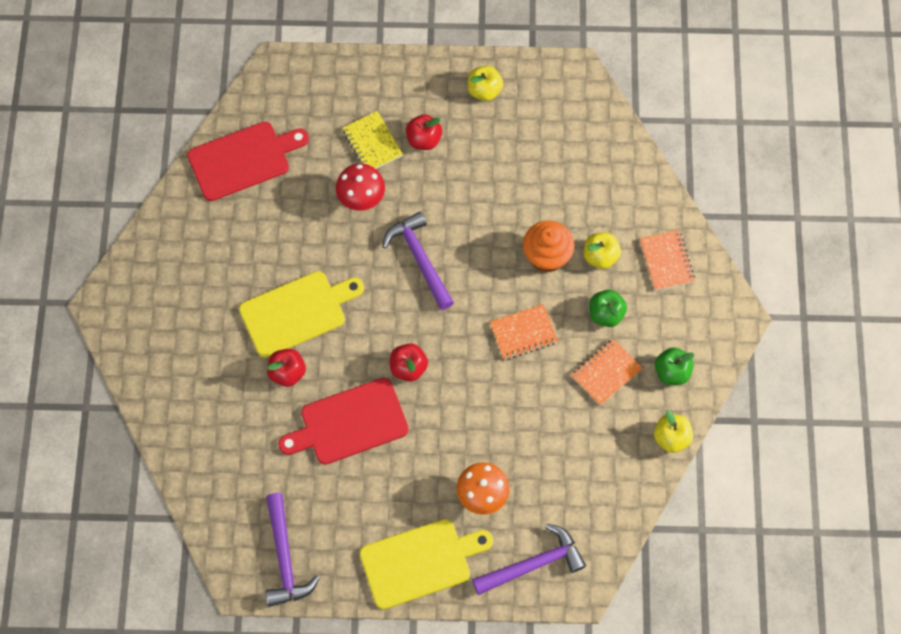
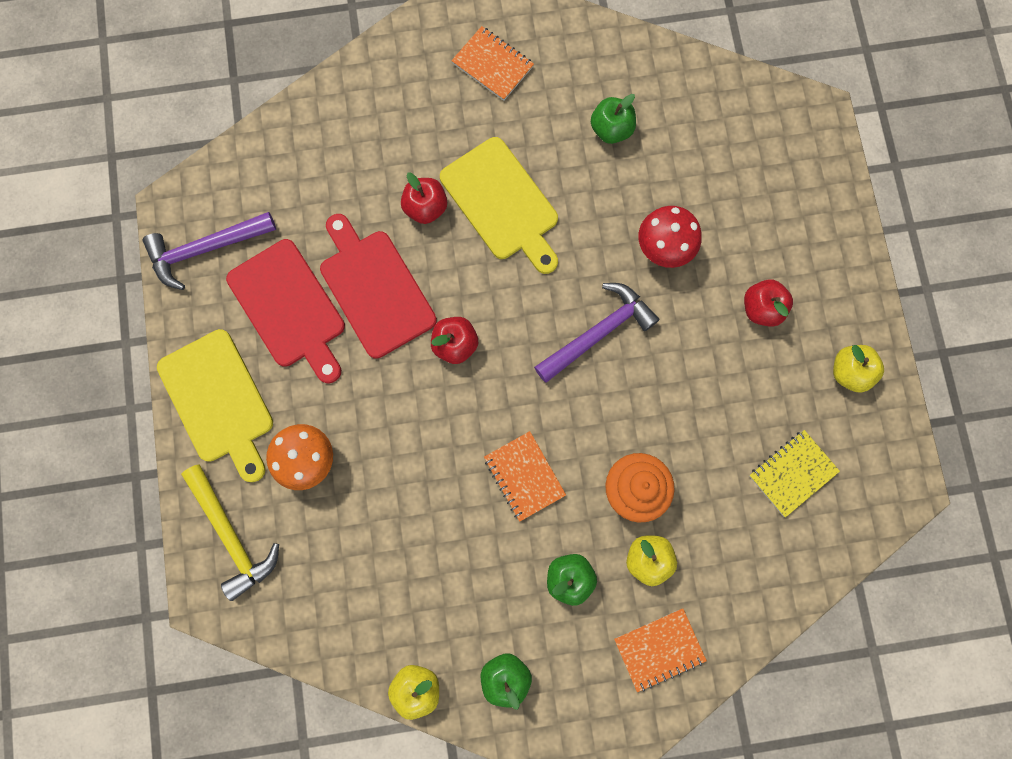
camera: 80 degrees right, 10 degrees up
red cutting board [187,122,309,201] -> red cutting board moved to [226,239,345,383]
yellow notebook [342,111,403,169] -> yellow notebook moved to [749,430,840,518]
purple hammer [472,524,586,595] -> yellow hammer [181,464,279,601]
orange notebook [572,339,643,406] -> orange notebook moved to [451,26,534,101]
none -> green apple [591,94,636,144]

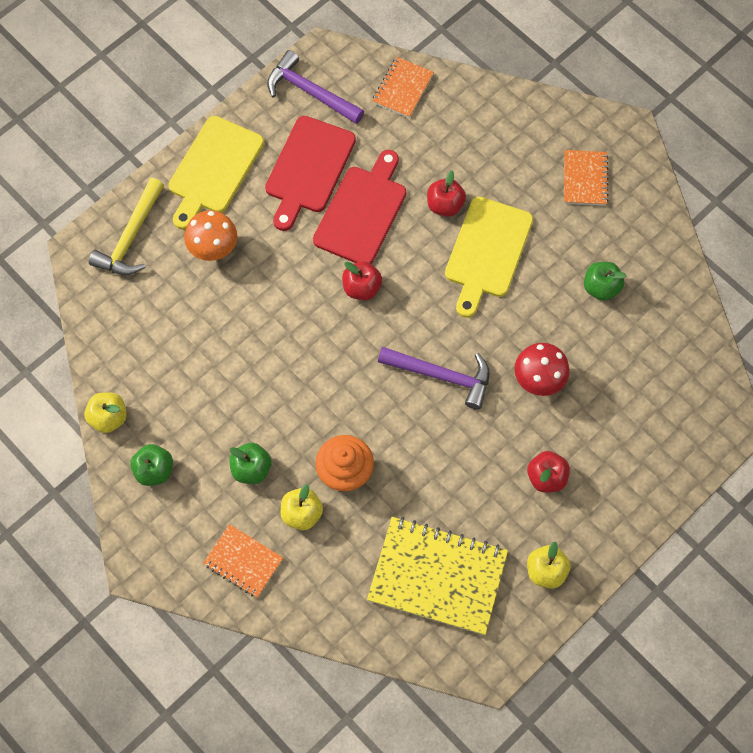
camera: 55 degrees right, 10 degrees down
orange notebook [484,431,566,522] -> orange notebook moved to [372,57,434,118]
yellow notebook [749,430,840,518] -> yellow notebook [367,517,508,635], size x1.86

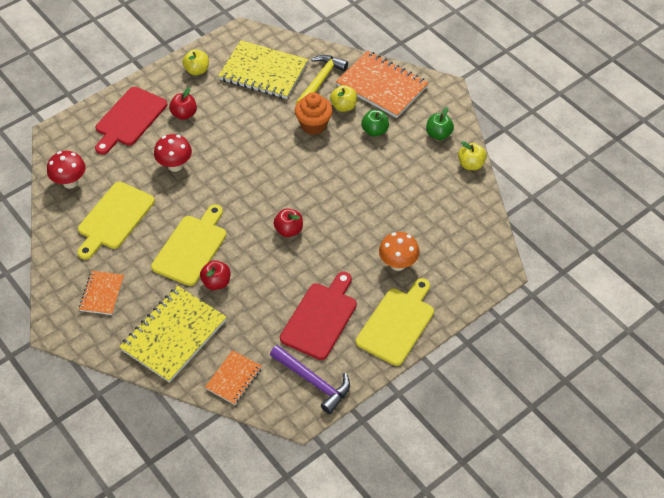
camera: 175 degrees left, 15 degrees down
yellow hammer [89,178,164,275] -> yellow hammer moved to [296,55,348,104]
orange notebook [203,524,283,598] -> orange notebook [336,51,428,118], size x1.86
red cutting board [313,150,406,264] -> red cutting board moved to [95,87,167,155]
purple hammer [378,347,490,410] -> none
green apple [584,262,626,301] -> yellow cutting board [78,182,155,260]
none -> red mushroom [47,151,86,189]
none -> yellow notebook [119,286,227,383]

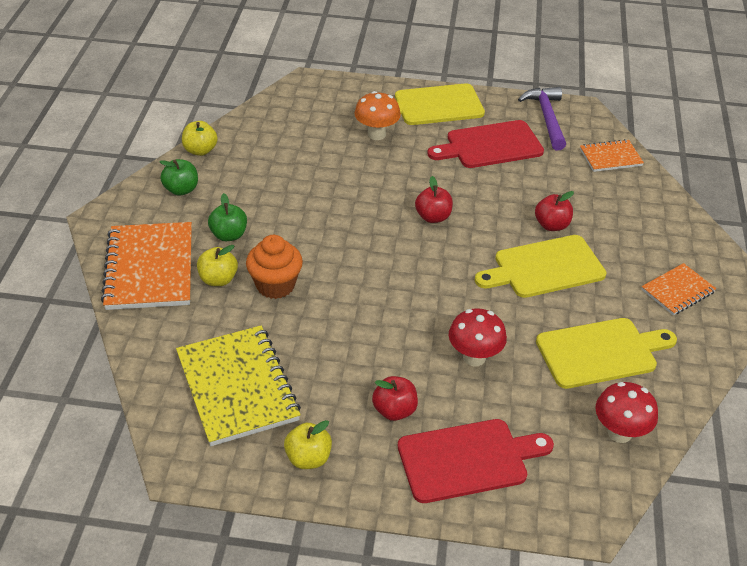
camera: 135 degrees left, 10 degrees down
yellow notebook [119,286,227,383] -> none
yellow hammer [296,55,348,104] -> none

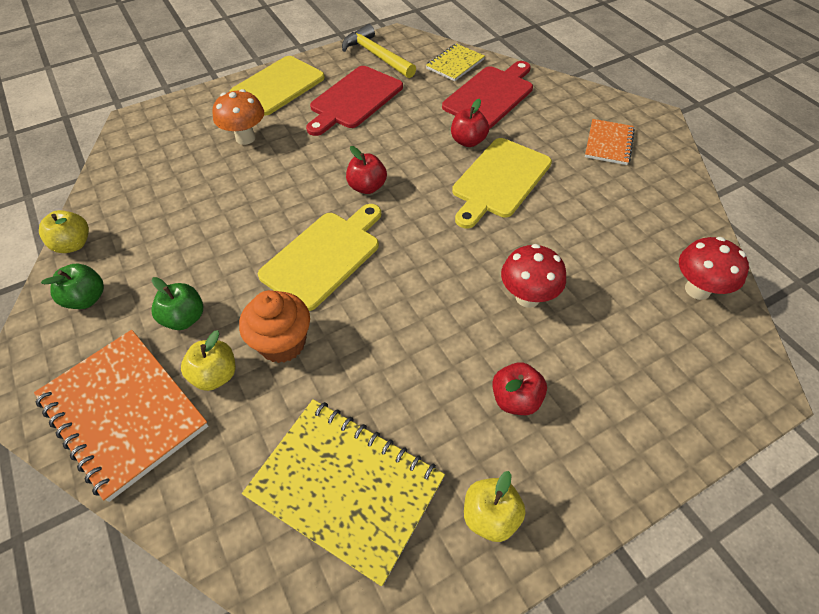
camera: 35 degrees left, 10 degrees up
red cutting board [398,419,554,503] -> red cutting board moved to [442,61,533,129]
purple hammer [518,87,566,150] -> yellow hammer [342,24,416,78]
yellow cutting board [536,318,677,389] -> yellow cutting board moved to [258,204,381,311]
orange notebook [580,139,644,172] -> yellow notebook [426,43,485,81]

